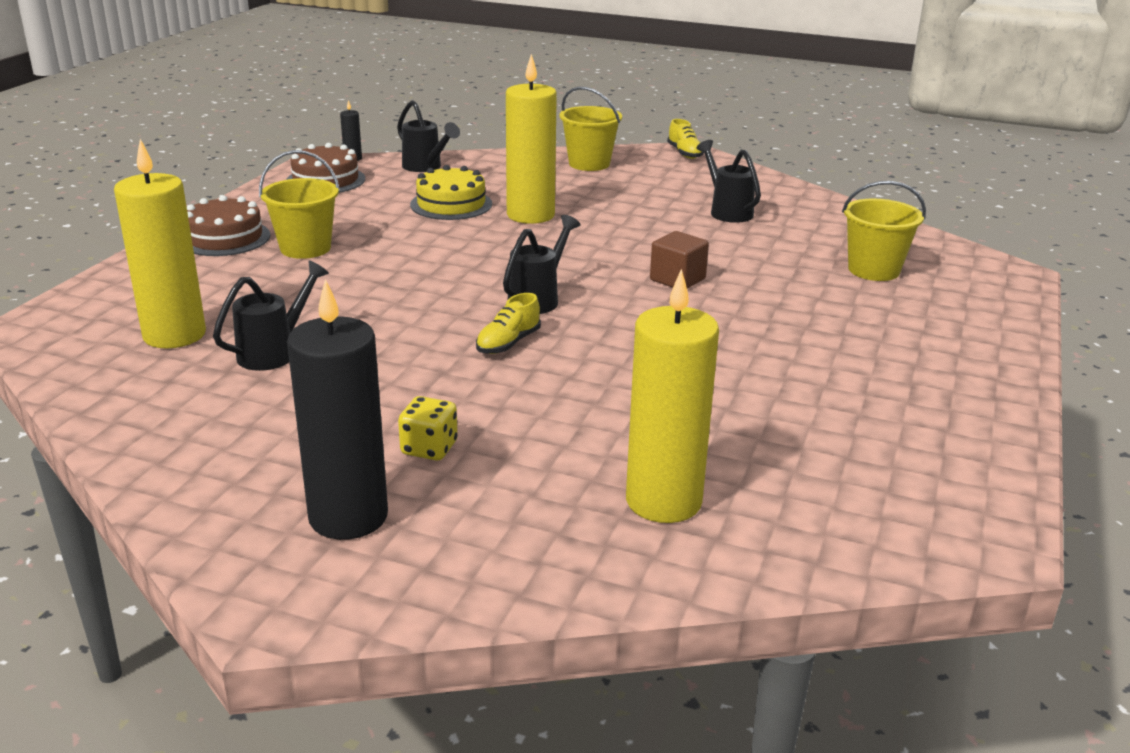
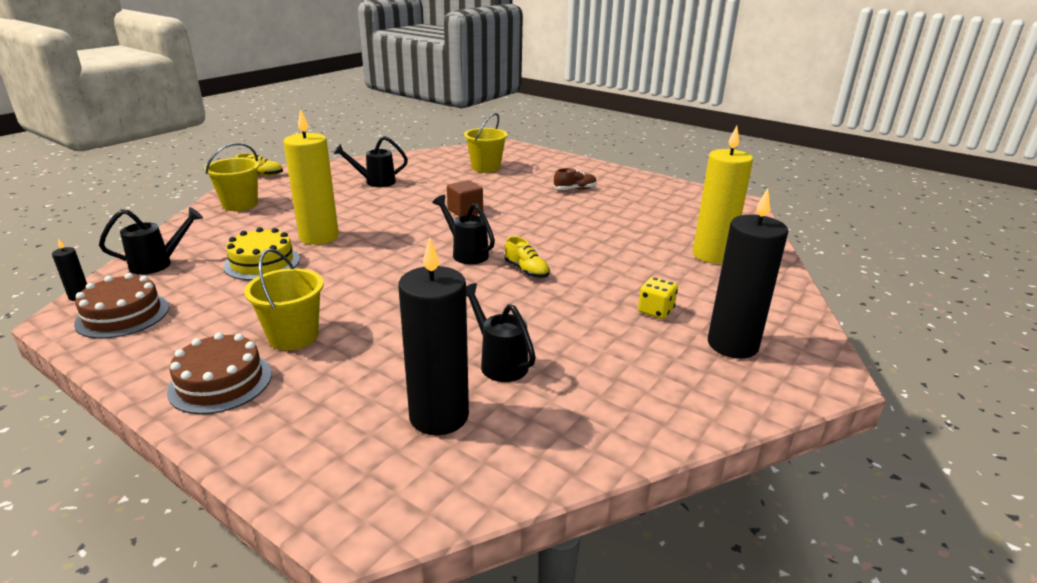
camera: 75 degrees left, 0 degrees up
yellow candle [114,139,206,349] -> black candle [398,238,469,435]
none -> brown shoe [554,168,597,190]

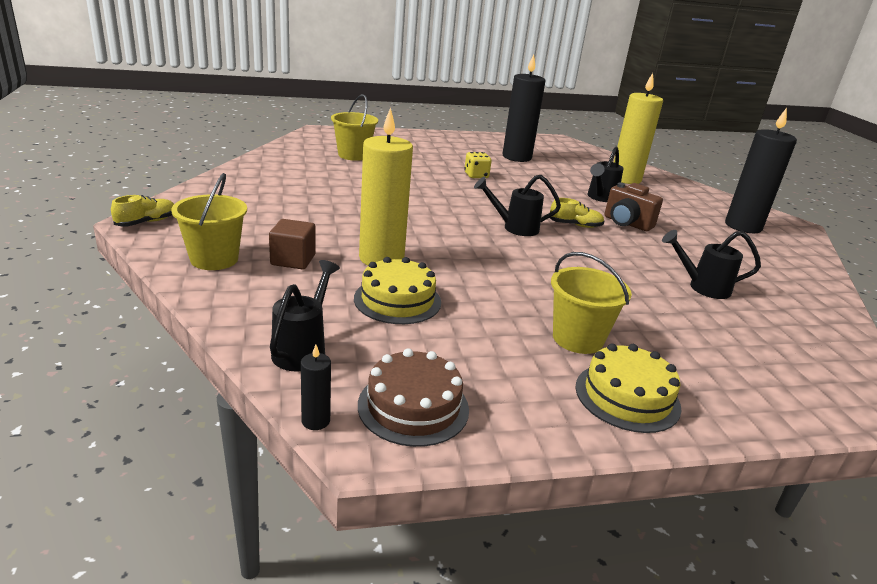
camera: 50 degrees left, 0 degrees up
brown cake [167,332,272,414] -> yellow cake [575,344,682,433]
black watering can [333,136,408,187] -> black watering can moved to [588,147,624,202]
black candle [398,238,469,435] -> black candle moved to [503,54,545,162]
brown cube [447,180,483,217] -> brown cube moved to [269,219,315,270]
brown shoe [554,168,597,190] -> none
yellow dice [638,277,678,319] -> yellow dice moved to [464,152,491,178]
none -> brown camera [605,182,663,231]

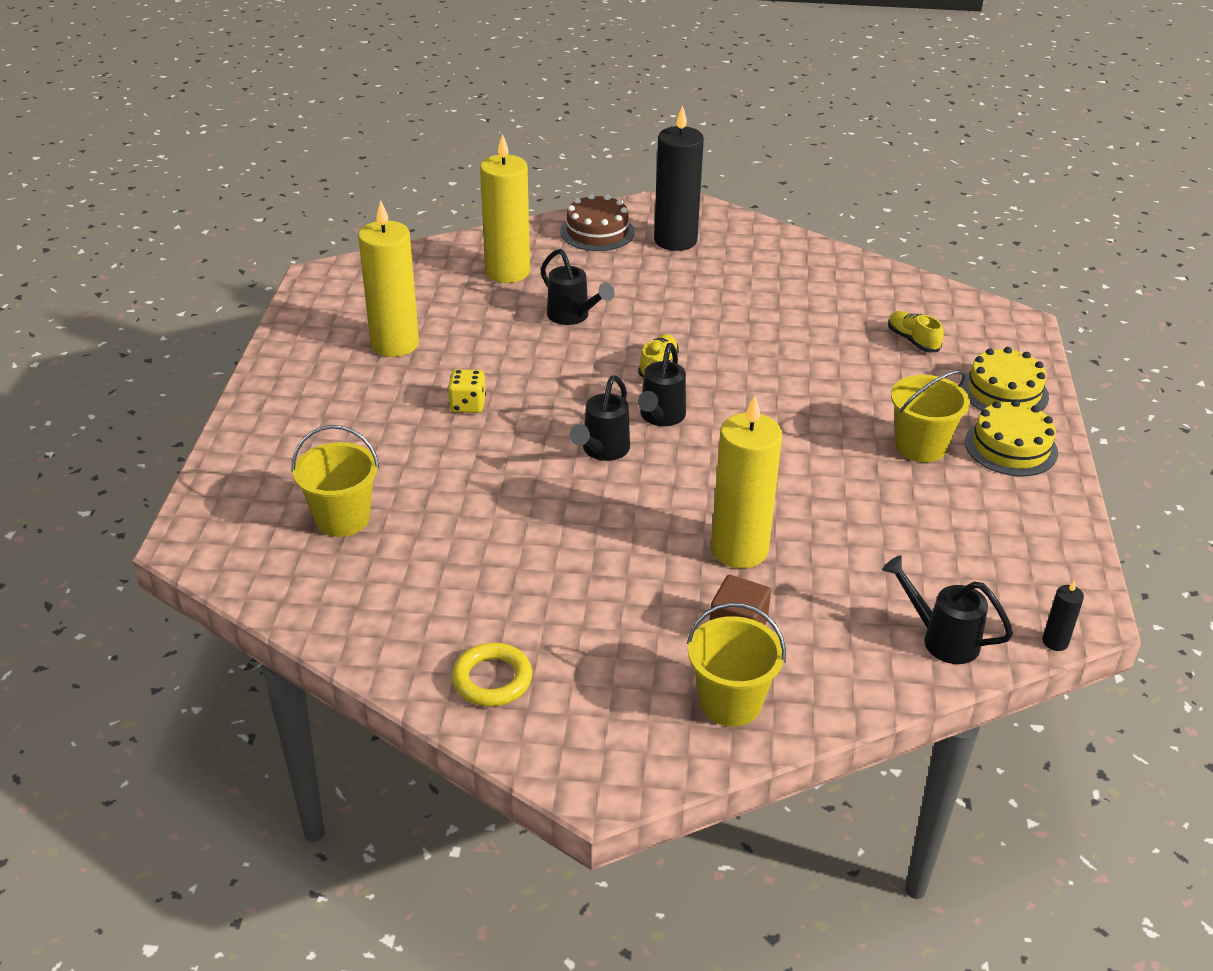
camera: 70 degrees left, 10 degrees up
yellow shoe [111,195,174,227] -> yellow shoe moved to [888,311,944,353]
yellow cake [354,257,441,324] -> yellow cake moved to [961,347,1049,411]
brown cake [358,348,469,447] -> brown cake moved to [560,194,635,251]
black candle [503,54,545,162] -> yellow candle [358,200,419,357]
brown camera [605,182,663,231] -> none
black watering can [662,230,761,299] -> black watering can moved to [570,375,630,461]
none -> yellow ring [452,643,532,706]

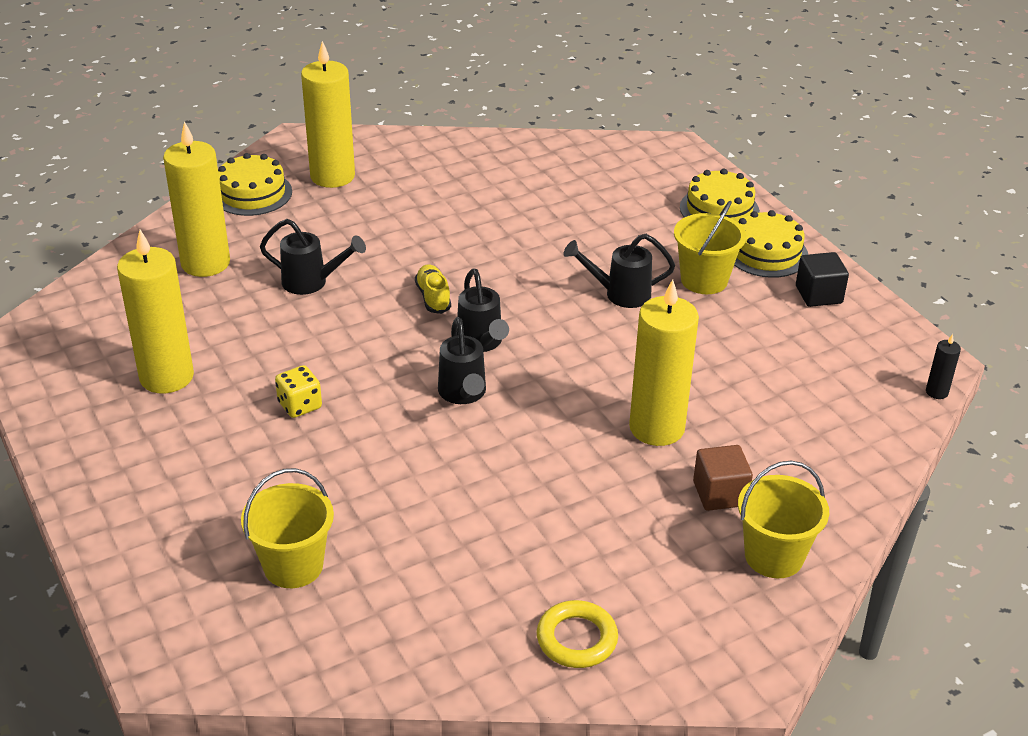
camera: 35 degrees left, 0 degrees up
brown cake [560,194,635,251] -> yellow cake [218,153,292,216]
black candle [654,105,704,251] -> yellow candle [301,41,355,188]
black watering can [882,555,1013,664] -> black watering can moved to [563,234,675,308]
yellow shoe [888,311,944,353] -> none
none -> black cube [796,252,849,307]

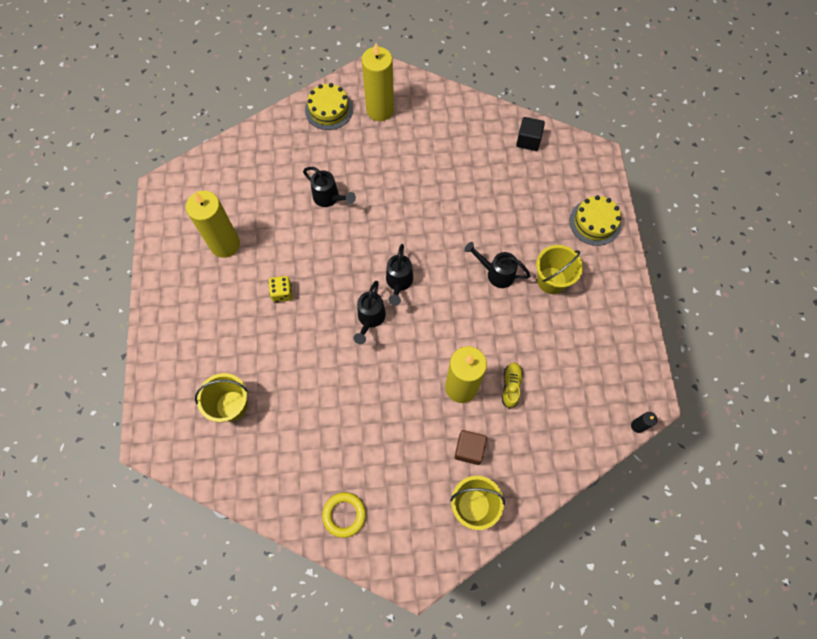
camera: 25 degrees right, 30 degrees up
yellow candle [163,121,230,277] -> none
yellow shoe [415,264,451,314] -> yellow shoe moved to [502,362,523,409]
yellow cake [734,210,808,278] -> none
black cube [796,252,849,307] -> black cube moved to [516,117,545,151]

